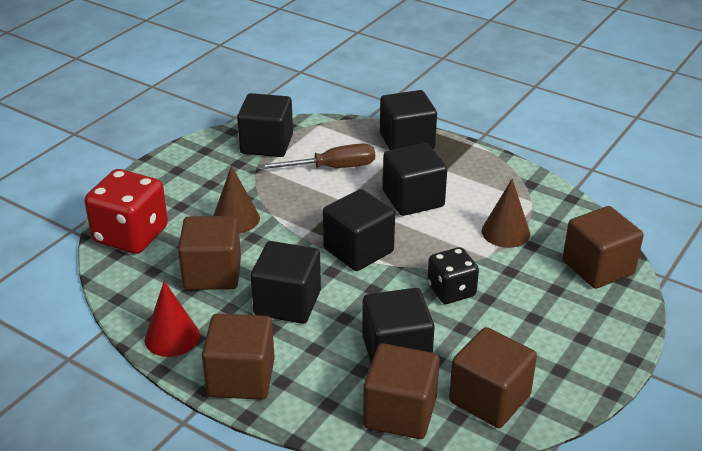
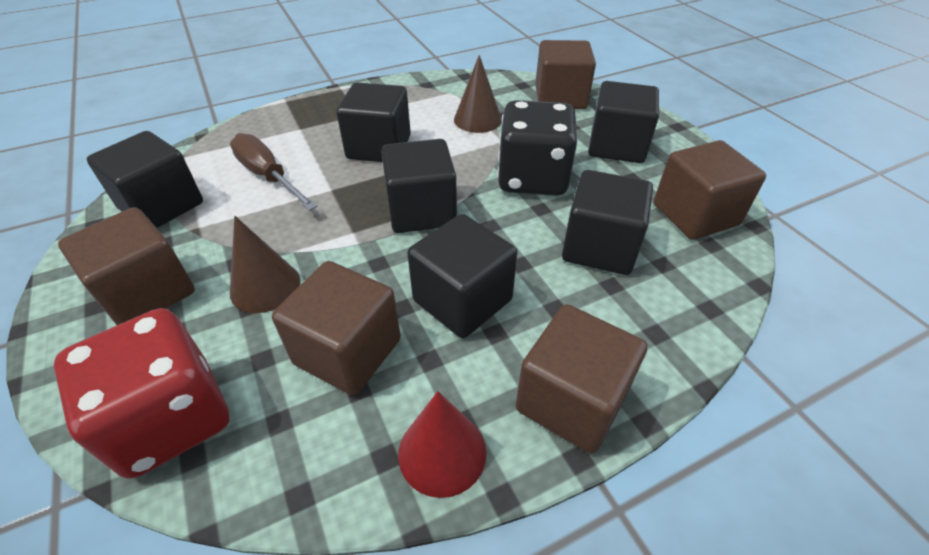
camera: 60 degrees left, 10 degrees up
brown screwdriver [258,143,375,170] -> brown screwdriver turned 60 degrees counterclockwise [230,133,318,211]
brown cube [363,343,440,439] -> brown cube moved to [58,207,195,325]
black cube [380,90,437,150] -> black cube moved to [588,81,659,163]
black dice [427,247,479,304] -> black dice [497,100,577,196], size x1.61

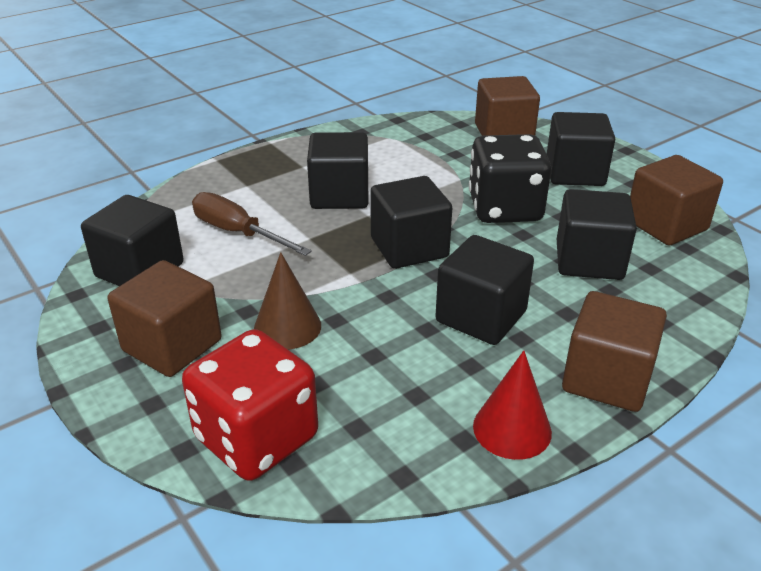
camera: 10 degrees left, 10 degrees down
brown cube [272,261,401,396] -> none
brown cone [454,55,502,133] -> none

